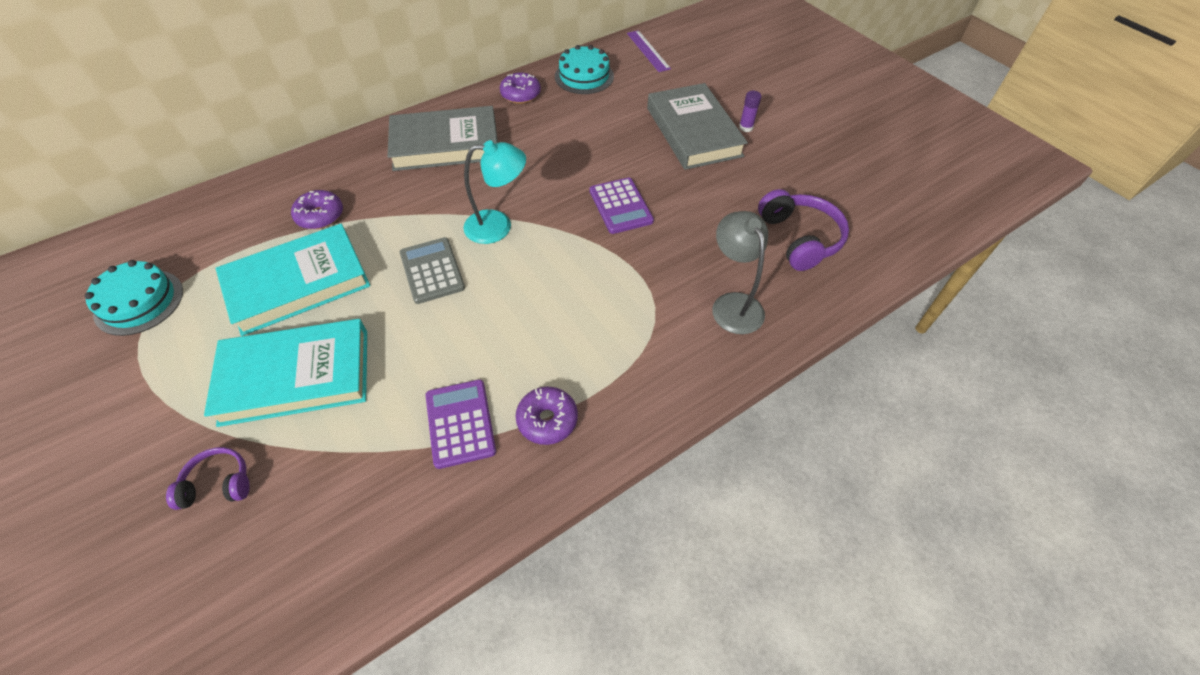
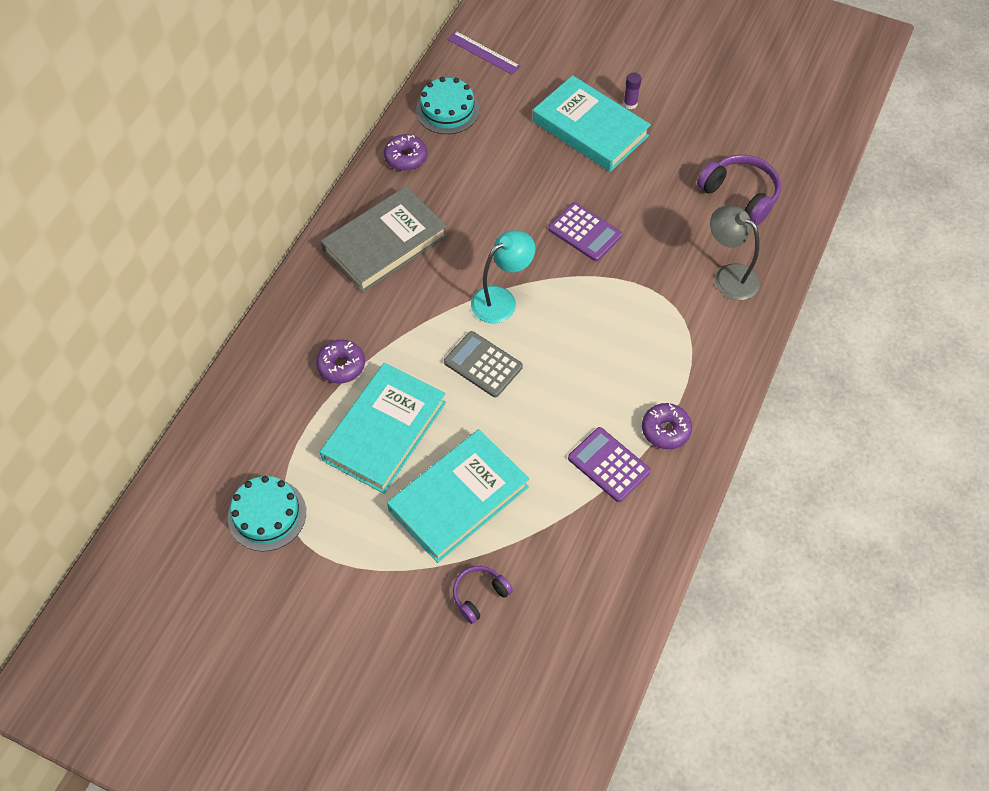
camera: 30 degrees left, 5 degrees up
grey book [647,83,748,170] -> turquoise book [533,75,651,172]

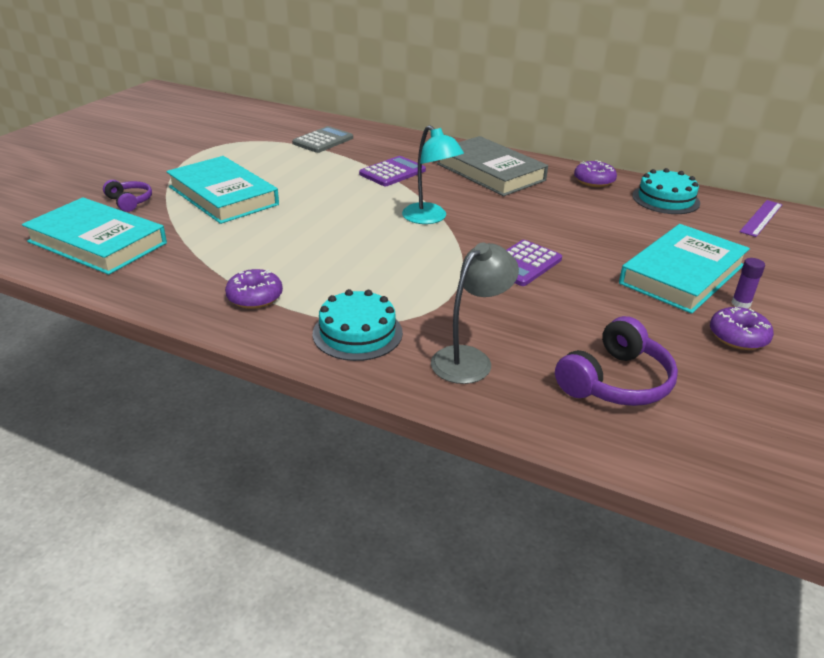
camera: 90 degrees right, 25 degrees down
turquoise cake [228,476,306,551] -> turquoise cake moved to [313,289,403,361]
purple donut [316,340,365,383] -> purple donut moved to [710,307,774,350]
turquoise book [320,363,446,494] -> turquoise book moved to [22,197,167,275]
grey calculator [444,331,523,398] -> grey calculator moved to [292,126,353,153]
purple calculator [568,427,651,502] -> purple calculator moved to [359,156,426,186]

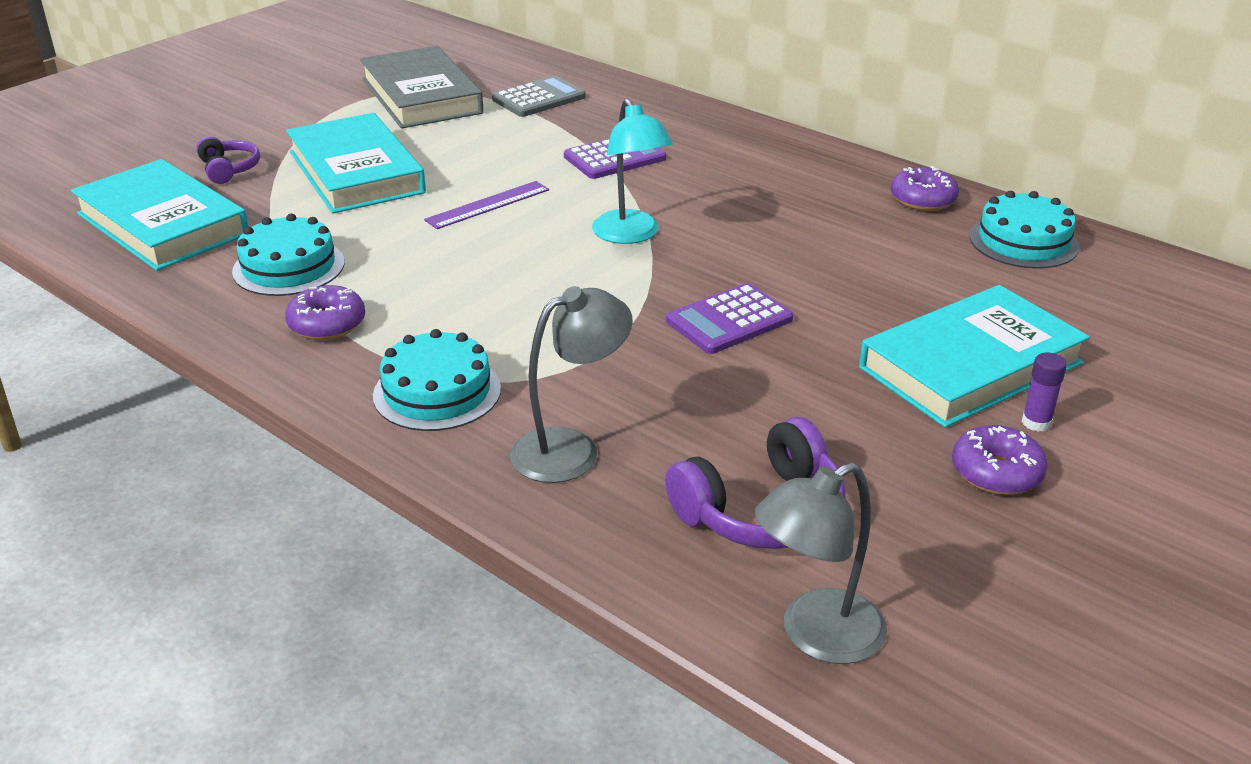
camera: 15 degrees right, 0 degrees up
grey book [437,136,548,196] -> grey book moved to [360,46,484,129]
purple ruler [740,200,783,237] -> purple ruler moved to [424,181,549,229]
none -> turquoise cake [232,214,345,296]
none -> grey lamp [755,462,887,664]

